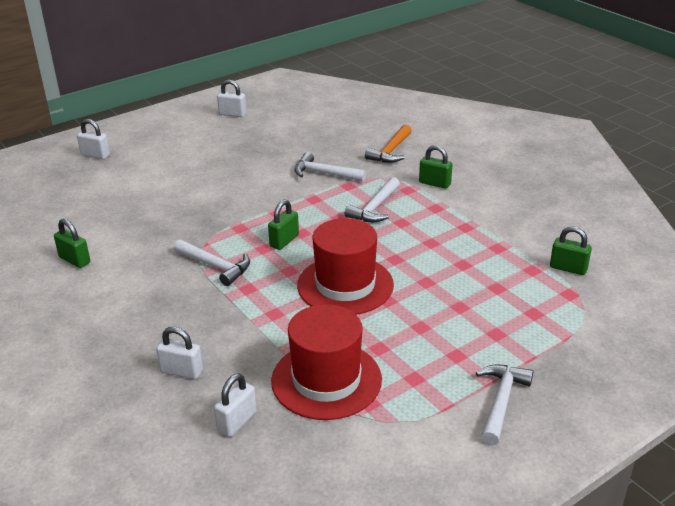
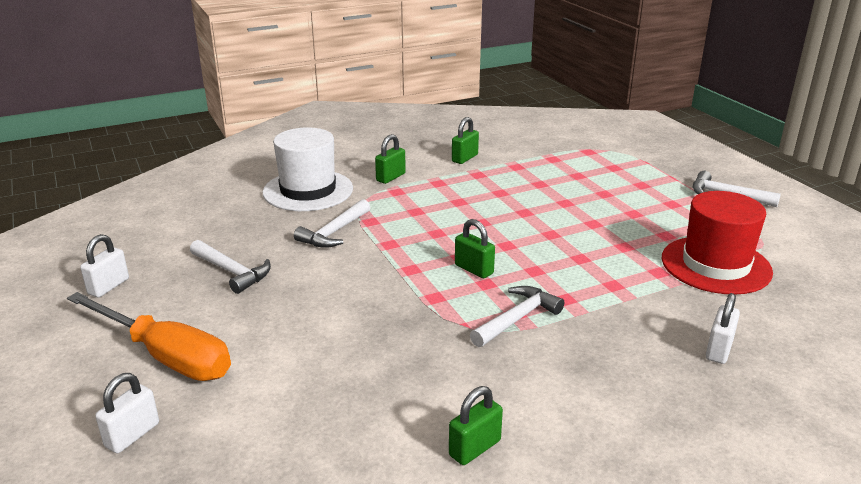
camera: 80 degrees left, 5 degrees down
white padlock [214,373,257,437] -> none
red hat [297,218,394,315] -> none
white hammer [345,177,400,222] -> white hammer moved to [190,240,271,294]
orange hammer [365,125,412,163] -> white hat [263,127,353,211]
green padlock [550,226,592,275] -> green padlock moved to [452,117,479,164]
none -> orange screwdriver [67,292,231,381]

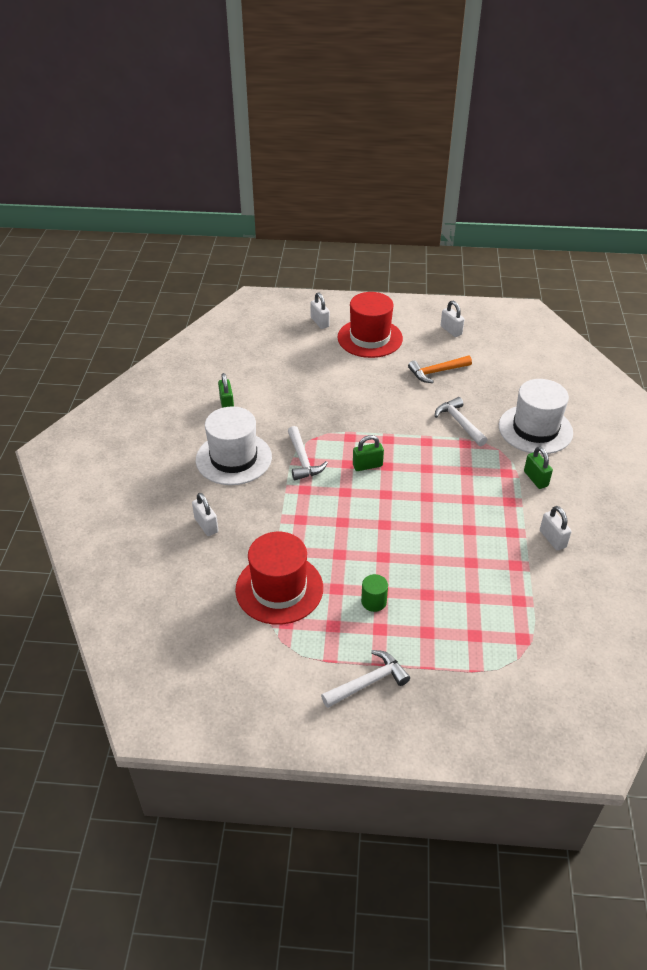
camera: 120 degrees right, 15 degrees up
orange screwdriver [67,292,231,381] -> red hat [337,292,403,358]
white hammer [190,240,271,294] -> orange hammer [408,356,472,383]
green padlock [452,117,479,164] -> white padlock [540,506,571,551]
none -> white hat [196,406,272,485]
none -> green cylinder [361,574,388,612]

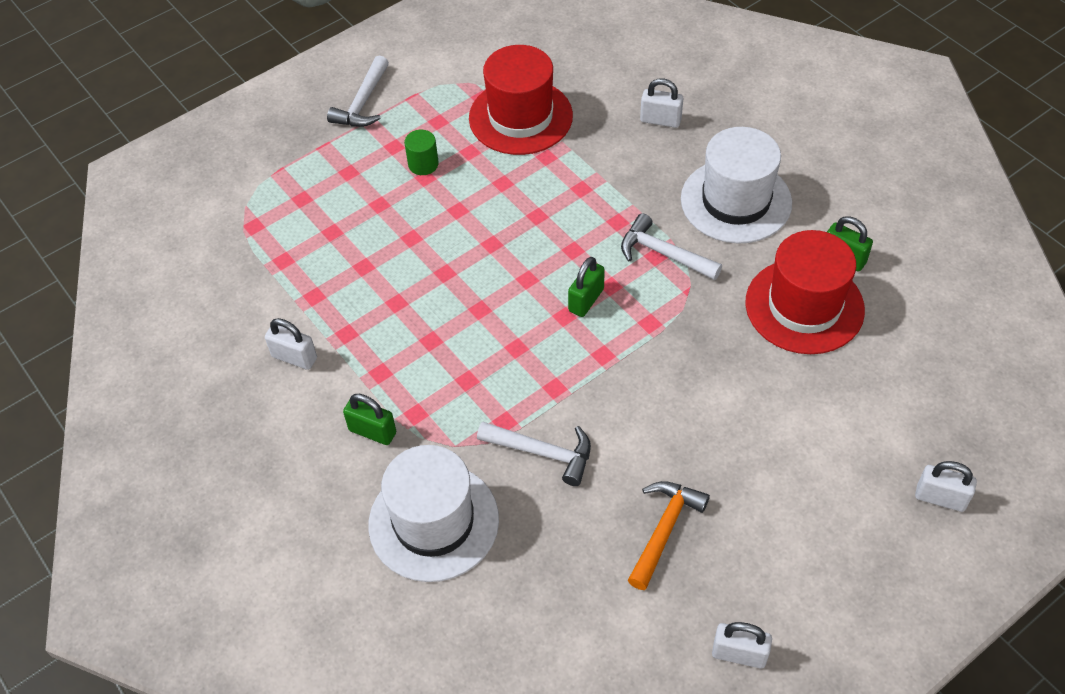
camera: 140 degrees right, 10 degrees up
red hat [337,292,403,358] -> red hat moved to [745,230,865,354]

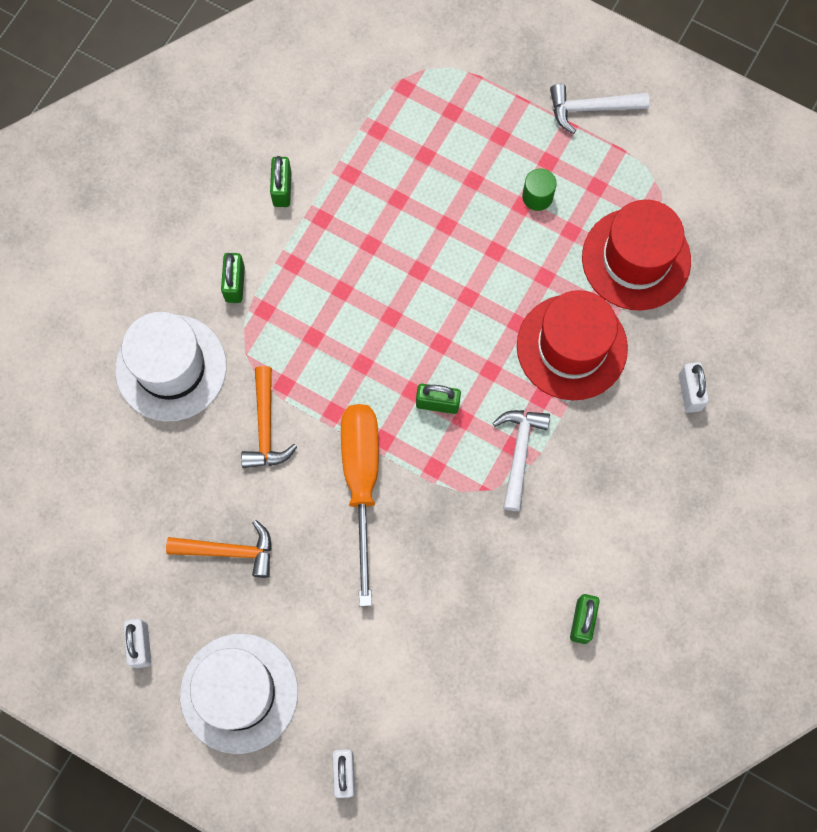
camera: 65 degrees right, 20 degrees up
white padlock [265,318,317,370] -> green padlock [270,156,292,207]
white hammer [477,421,591,486] -> orange hammer [241,366,297,468]
white hat [681,127,792,244] -> white hat moved to [180,633,298,754]
red hat [745,230,865,354] -> red hat moved to [517,290,628,400]
none -> orange screwdriver [341,404,379,606]

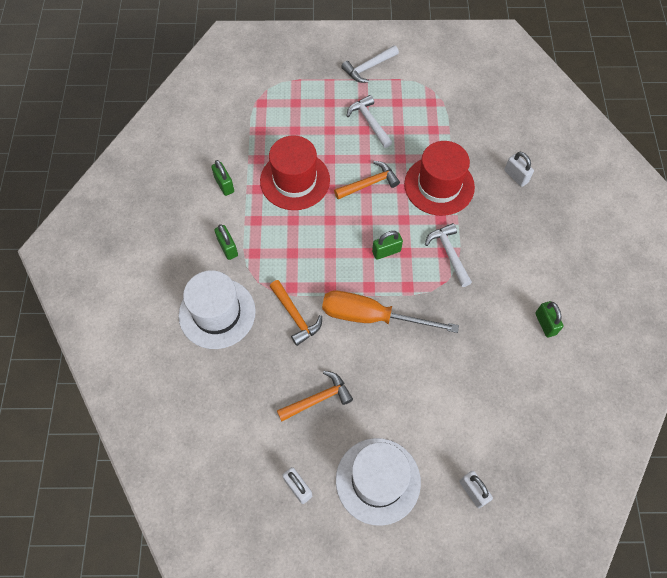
camera: 30 degrees left, 10 degrees down
orange screwdriver [341,404,379,606] -> orange screwdriver turned 45 degrees counterclockwise [322,291,459,333]
green cylinder [522,169,557,211] -> white hammer [347,95,392,148]
red hat [582,200,691,311] -> red hat moved to [260,135,330,210]
none -> orange hammer [334,161,400,200]

